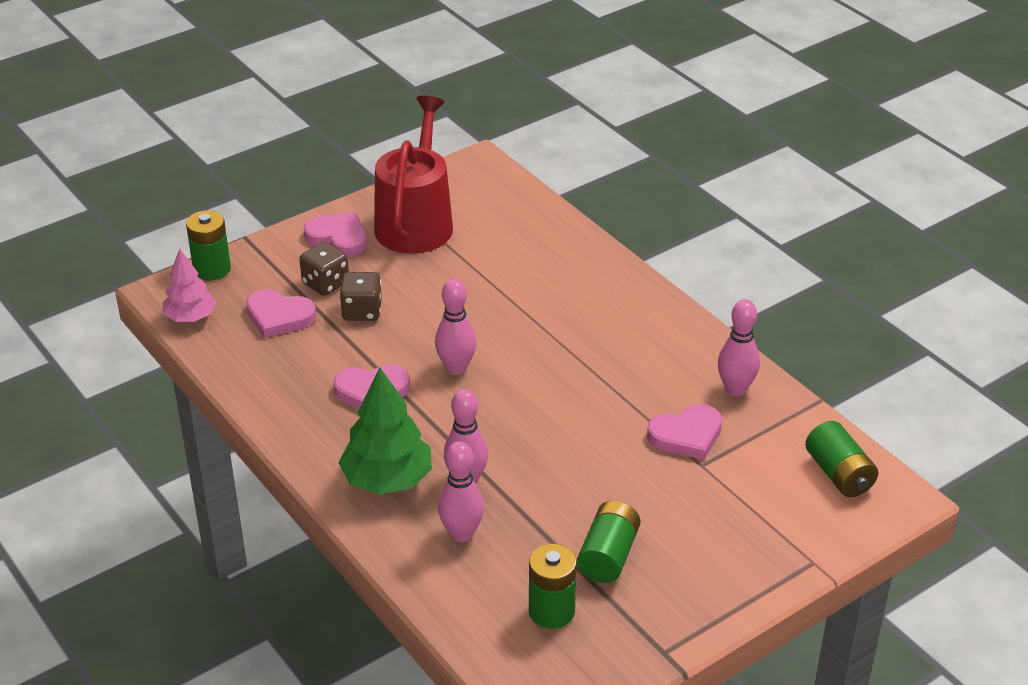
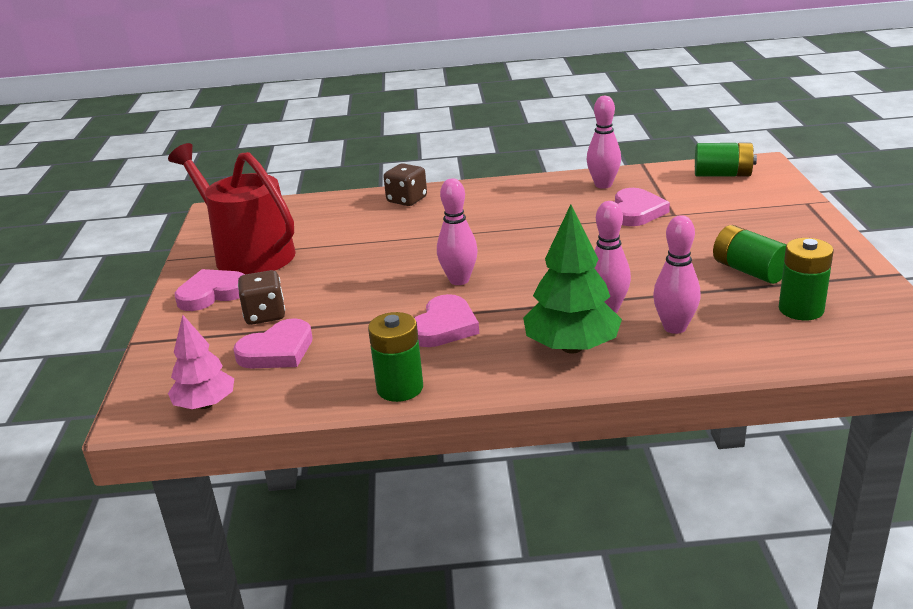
camera: 55 degrees left, 10 degrees down
green battery [186,210,231,280] -> green battery moved to [368,312,423,402]
brown dice [340,272,382,321] -> brown dice moved to [384,163,427,206]

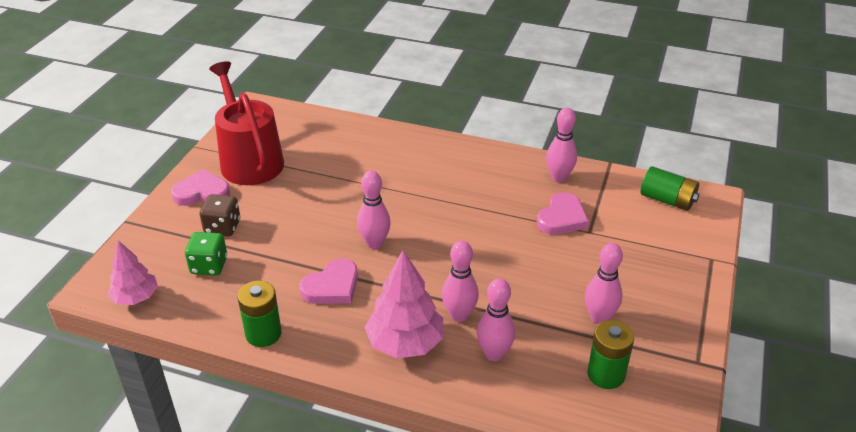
camera: 20 degrees right, 10 degrees up
pink heart [233,318,312,369] -> green dice [185,232,227,275]
brown dice [384,163,427,206] -> none
green tree [523,204,622,354] -> pink tree [364,250,443,359]
green battery [713,225,787,284] -> pink bowling pin [585,243,623,324]

